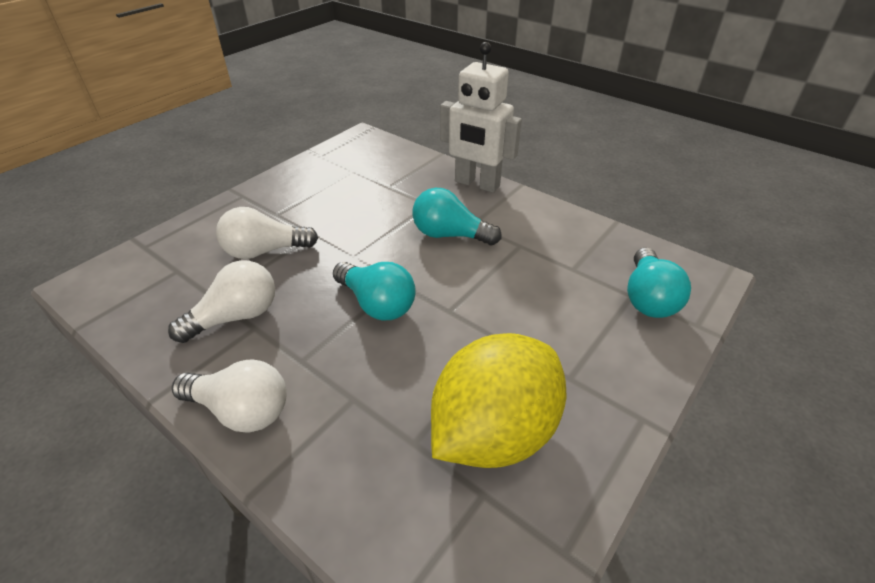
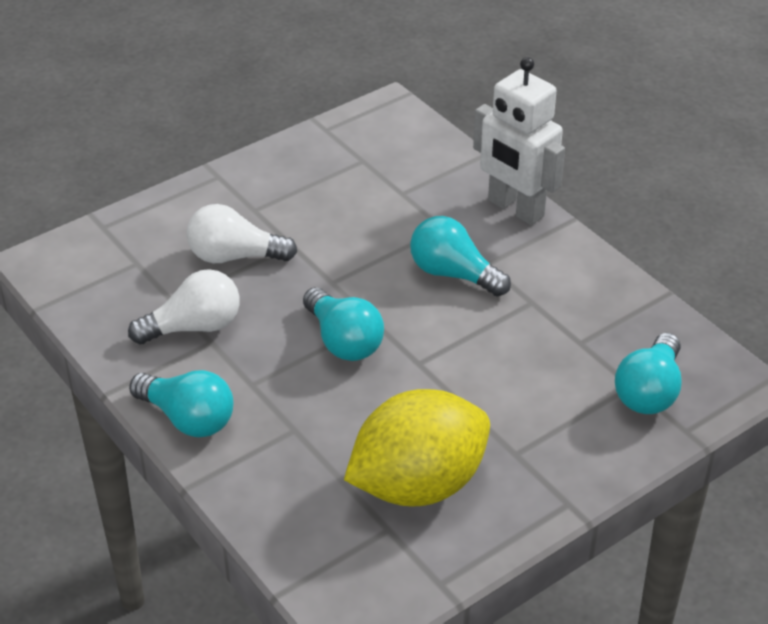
camera: 15 degrees right, 0 degrees up
white light bulb [172,359,286,433] -> turquoise light bulb [129,370,233,437]

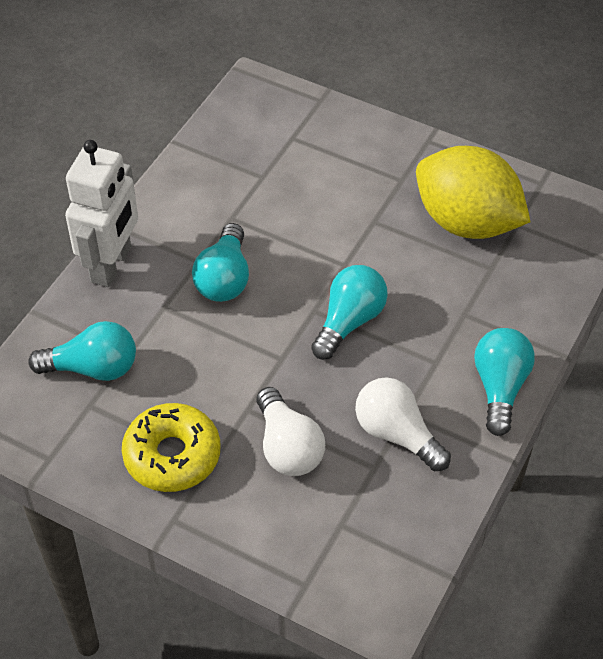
camera: 115 degrees left, 10 degrees up
turquoise light bulb [615,333,682,414] -> turquoise light bulb moved to [28,321,136,381]
none -> yellow donut [122,403,220,492]

